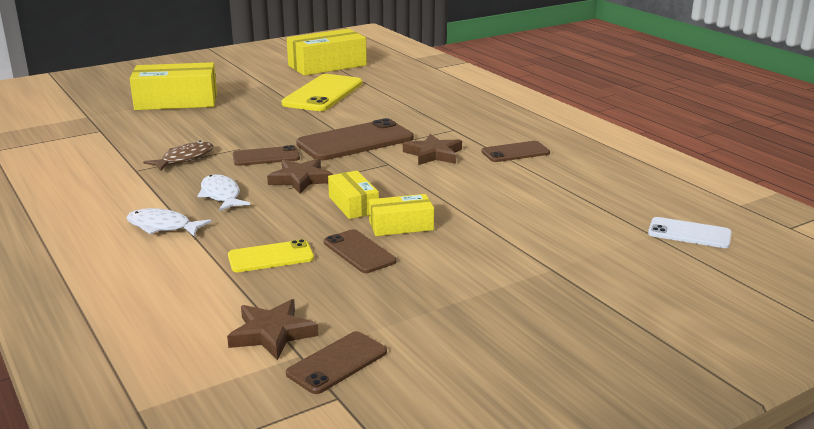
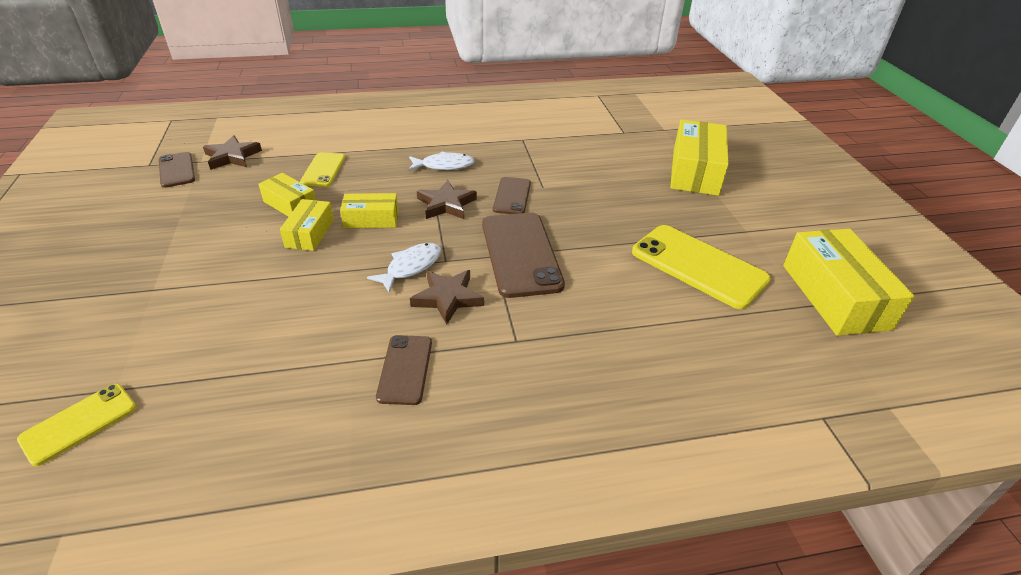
camera: 110 degrees right, 15 degrees up
white fish [126,208,212,237] -> white fish moved to [367,243,441,293]
brown fish [143,141,214,171] -> none
brown phone [324,229,397,273] -> yellow box [258,173,316,217]
white phone [648,217,732,248] -> yellow phone [17,383,136,466]

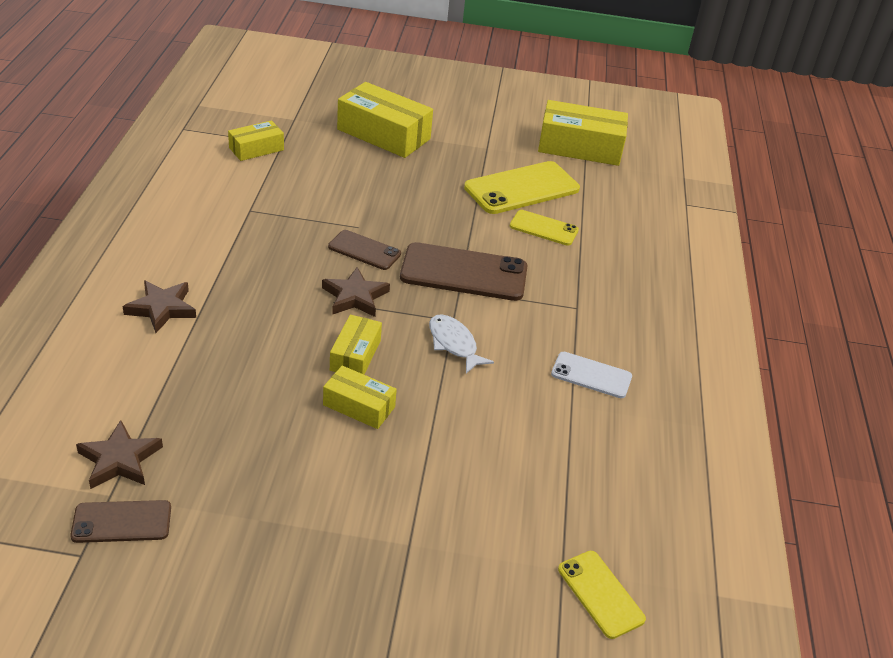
camera: 75 degrees left, 0 degrees up
yellow box [258,173,316,217] -> yellow box moved to [228,120,284,161]
yellow phone [300,153,345,187] -> yellow phone moved to [510,210,579,246]
brown phone [376,335,432,405] -> white phone [551,352,632,398]
white fish [409,152,475,171] -> none
brown star [410,270,484,325] -> brown star moved to [123,280,196,333]

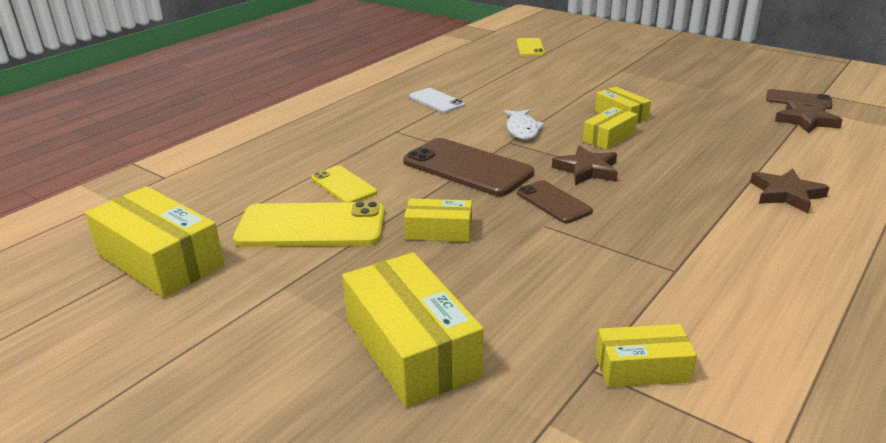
camera: 145 degrees left, 10 degrees down
none -> yellow box [404,199,472,242]

